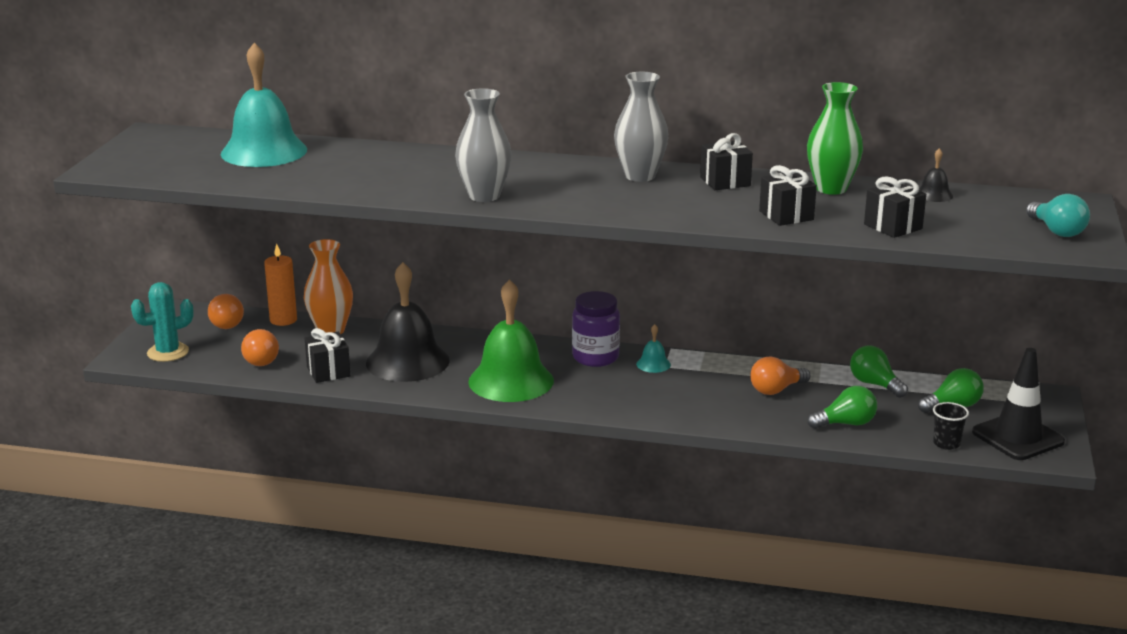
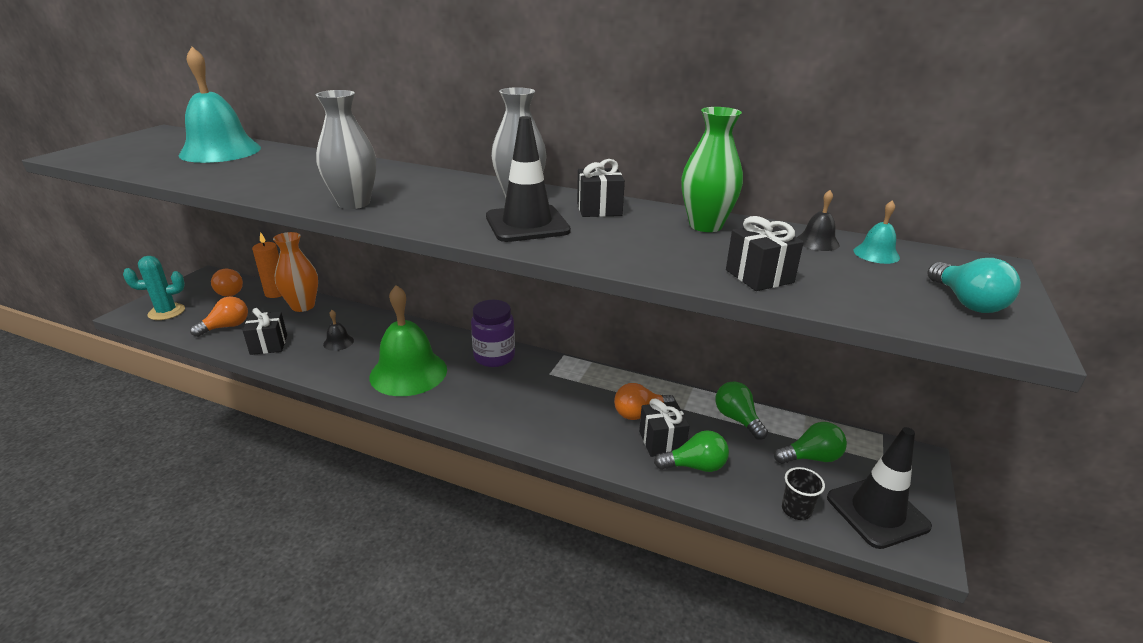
camera: 10 degrees right, 5 degrees up
orange light bulb [241,329,279,366] -> orange light bulb turned 120 degrees counterclockwise [190,296,248,337]
black bell [366,262,450,382] -> black bell [323,310,354,351], size x0.41
turquoise bell [636,324,671,373] -> turquoise bell moved to [854,200,900,264]
black gift [759,165,817,226] -> black gift moved to [639,398,690,457]
none -> black traffic cone [486,116,571,242]

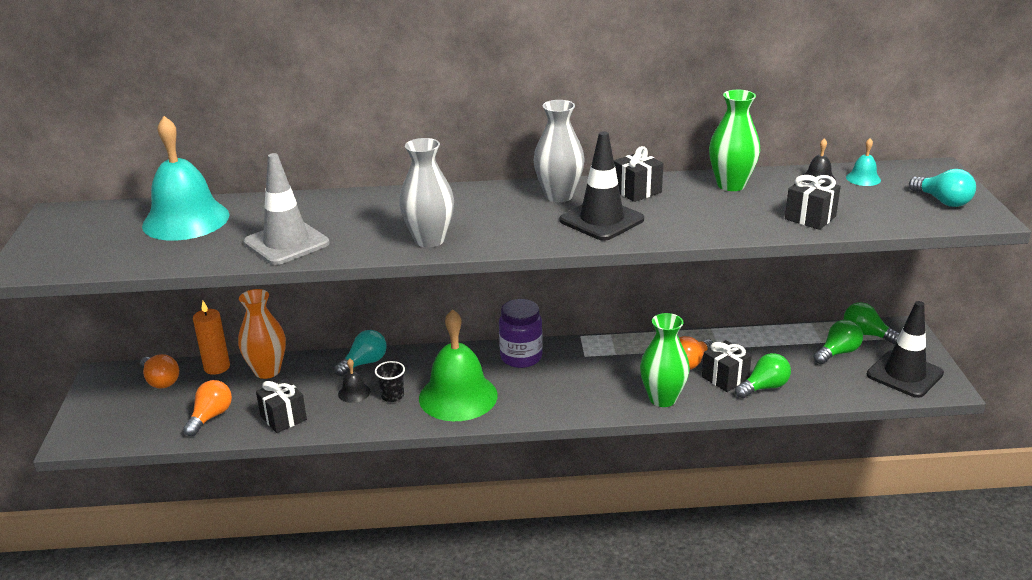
camera: 25 degrees left, 0 degrees up
turquoise cactus [123,256,185,320] -> none
green light bulb [716,381,768,440] -> green light bulb moved to [844,302,900,344]
black cup [782,467,825,520] -> black cup moved to [375,361,405,402]
none -> grey traffic cone [244,153,330,265]
none -> turquoise light bulb [334,330,387,376]
none -> green vase [640,313,690,407]

